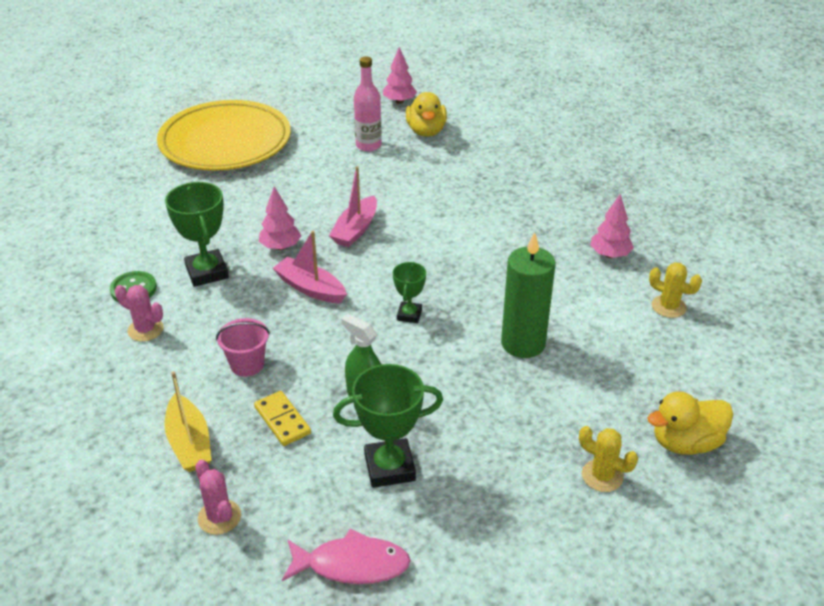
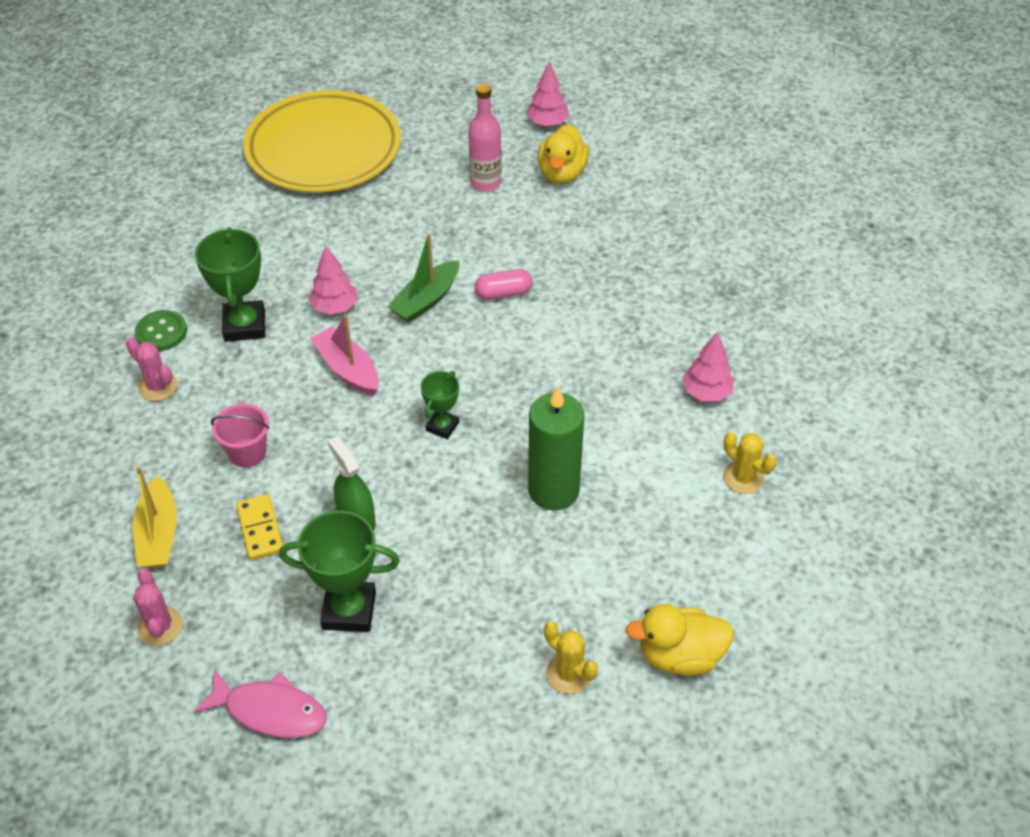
camera: 15 degrees right, 10 degrees up
pink boat [329,166,377,247] -> green boat [387,233,459,323]
none -> pink capsule [475,269,533,300]

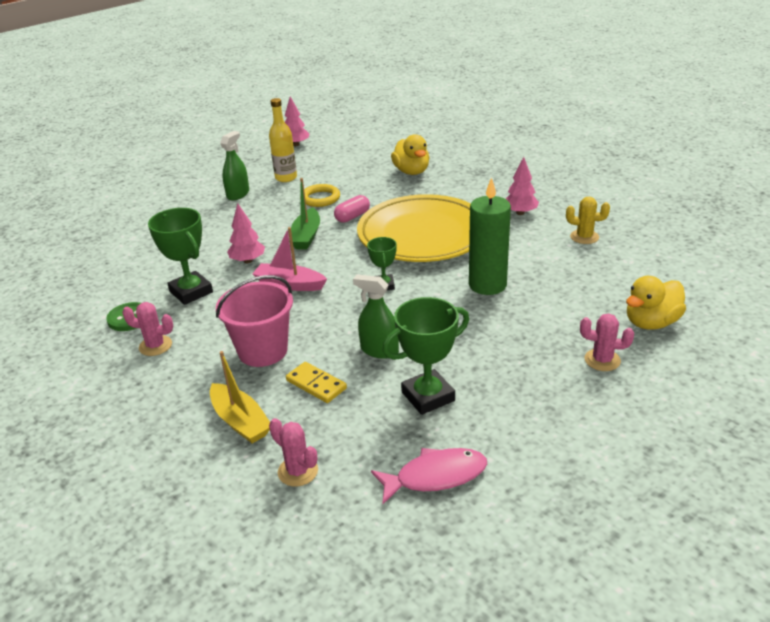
camera: 30 degrees left, 15 degrees down
pink bucket [211,404,270,468] -> pink bucket [216,275,293,367], size x1.61
yellow plate [243,90,401,192] -> yellow plate moved to [357,194,471,262]
pink bottle [468,84,502,192] -> yellow bottle [269,98,297,182]
yellow duck [537,124,589,184] -> yellow duck moved to [391,134,429,175]
yellow cactus [544,621,598,694] -> pink cactus [580,314,634,371]
none -> green spray bottle [220,131,249,200]
none -> yellow ring [300,184,340,207]

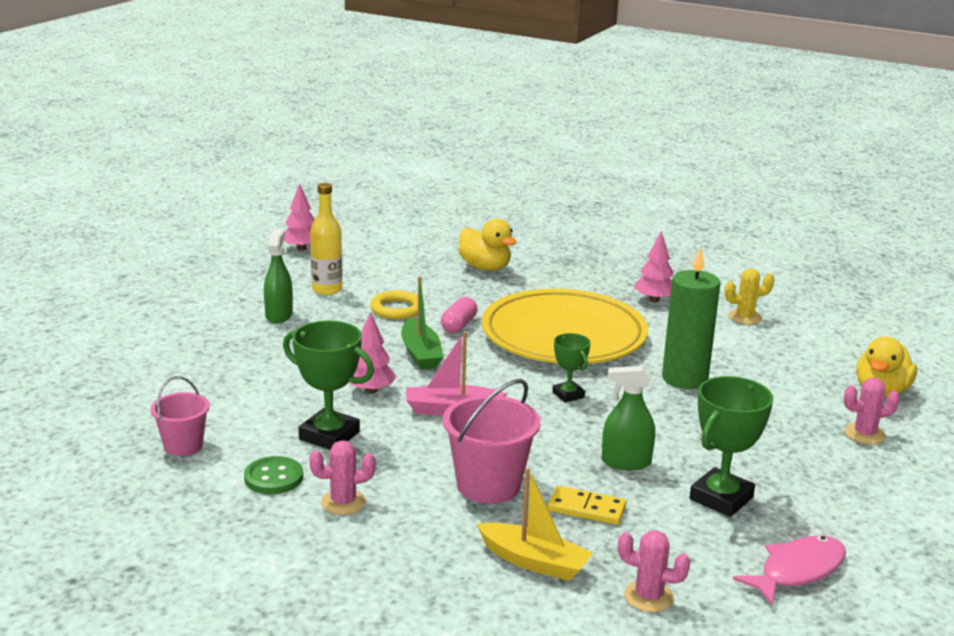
camera: 25 degrees left, 10 degrees down
none -> pink bucket [151,376,210,456]

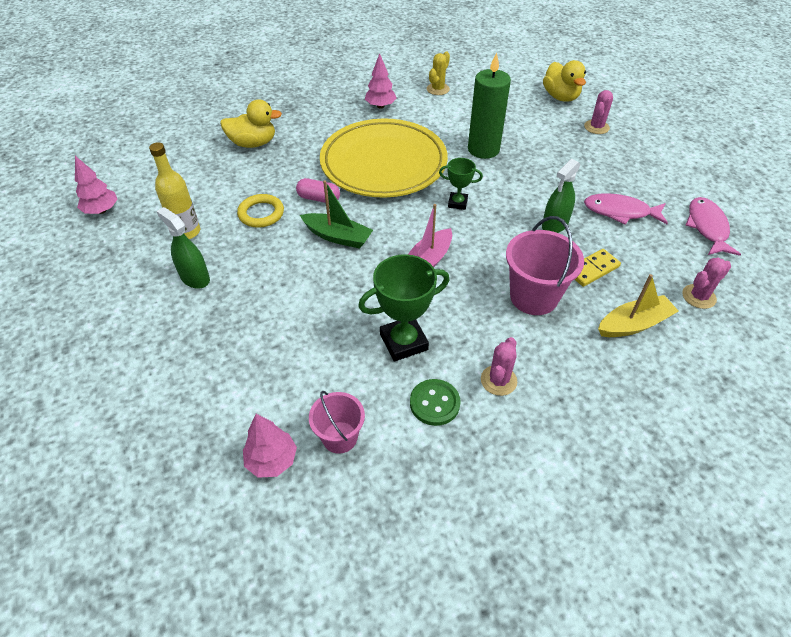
camera: 50 degrees left, 25 degrees up
pink tree [349,312,397,394] -> pink tree moved to [243,414,297,478]
pink capsule [441,297,478,333] -> pink capsule turned 45 degrees counterclockwise [296,178,340,203]
green trophy [689,376,773,517] -> pink fish [584,193,668,225]

